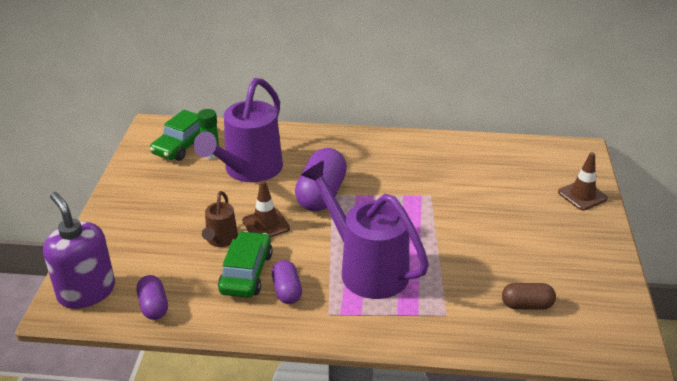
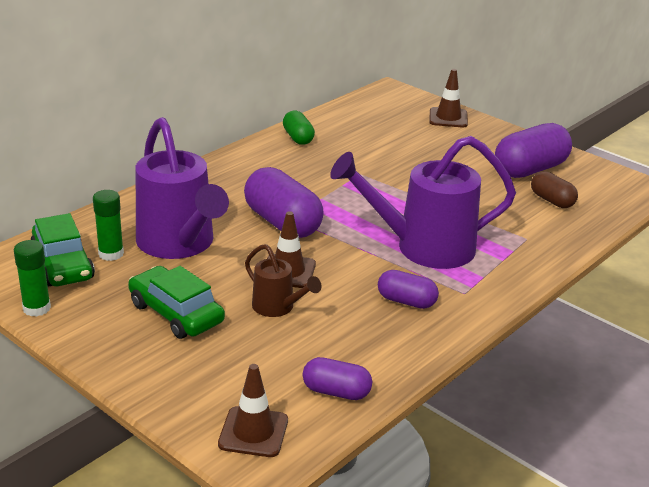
camera: 55 degrees left, 5 degrees down
purple soap dispenser [43,192,115,309] -> brown traffic cone [218,364,288,457]
green car [218,231,273,298] -> green car moved to [128,266,225,339]
brown capsule [502,283,556,310] -> brown capsule turned 75 degrees counterclockwise [531,171,578,208]
none -> green glue stick [14,240,51,317]
none -> green capsule [283,111,315,145]
none -> purple capsule [495,123,572,178]

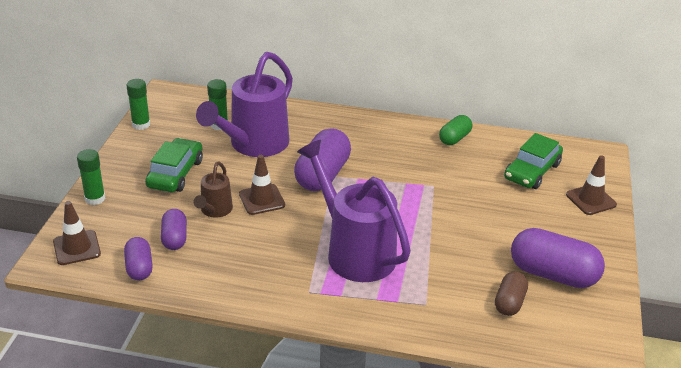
camera: 60 degrees right, 5 degrees up
green car [31,213,95,287] -> green car moved to [504,133,563,189]
purple capsule [378,270,439,309] -> purple capsule moved to [161,209,187,250]
none -> green glue stick [77,149,106,205]

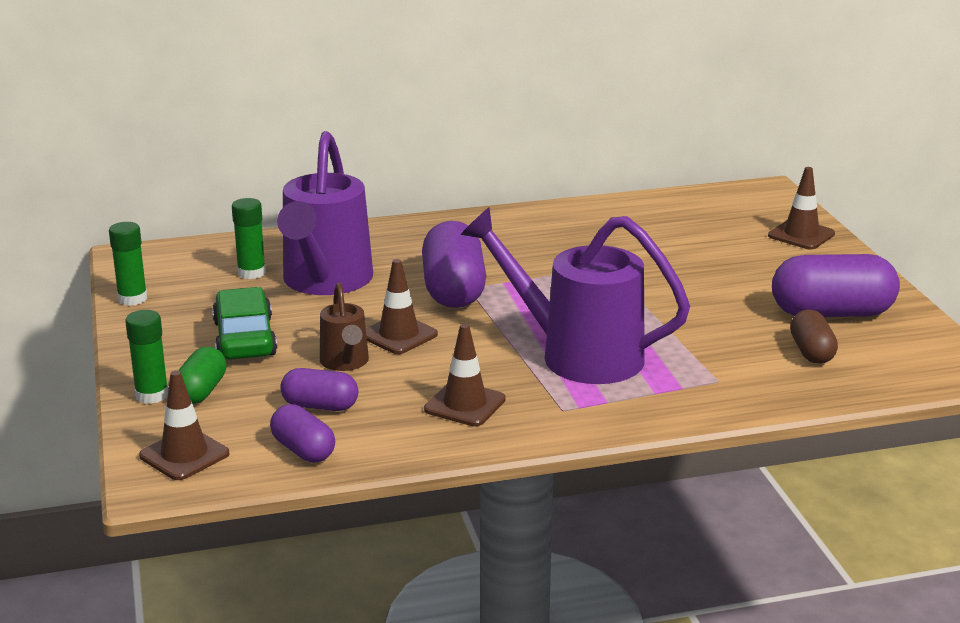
camera: 25 degrees left, 10 degrees down
purple capsule [161,209,187,250] -> purple capsule turned 45 degrees counterclockwise [280,368,358,411]
green capsule [439,115,472,145] -> green capsule moved to [178,347,227,404]
green car [504,133,563,189] -> none
none -> brown traffic cone [424,324,506,426]

